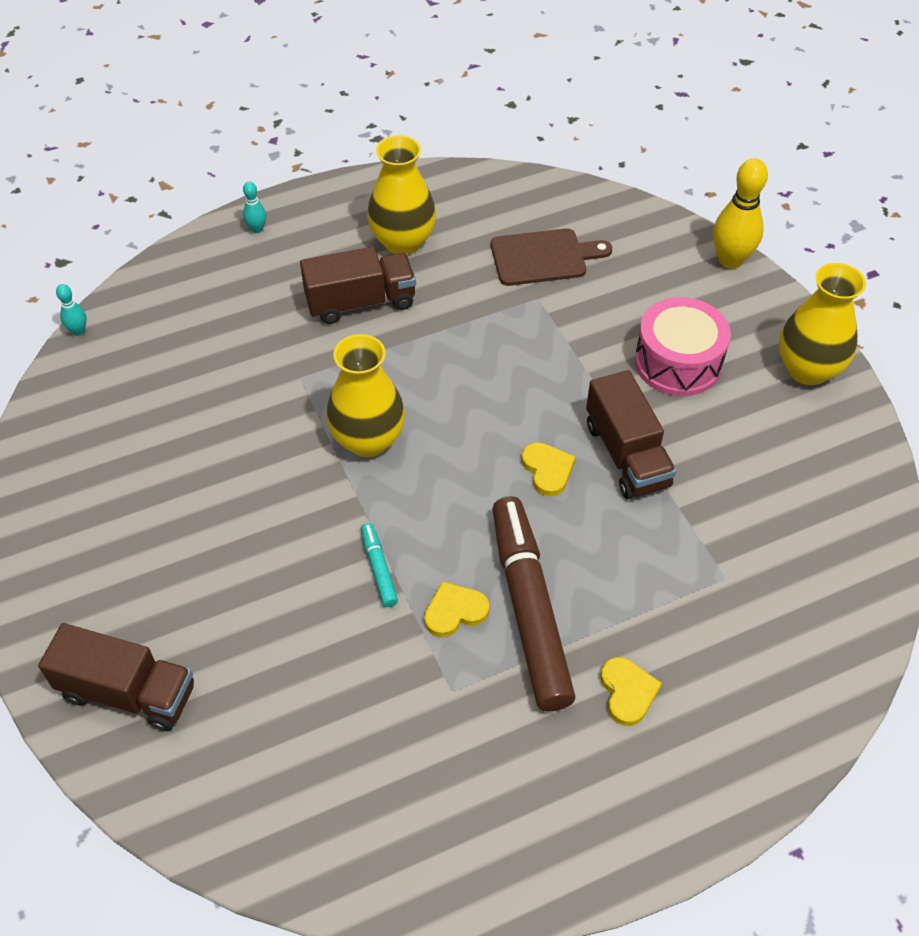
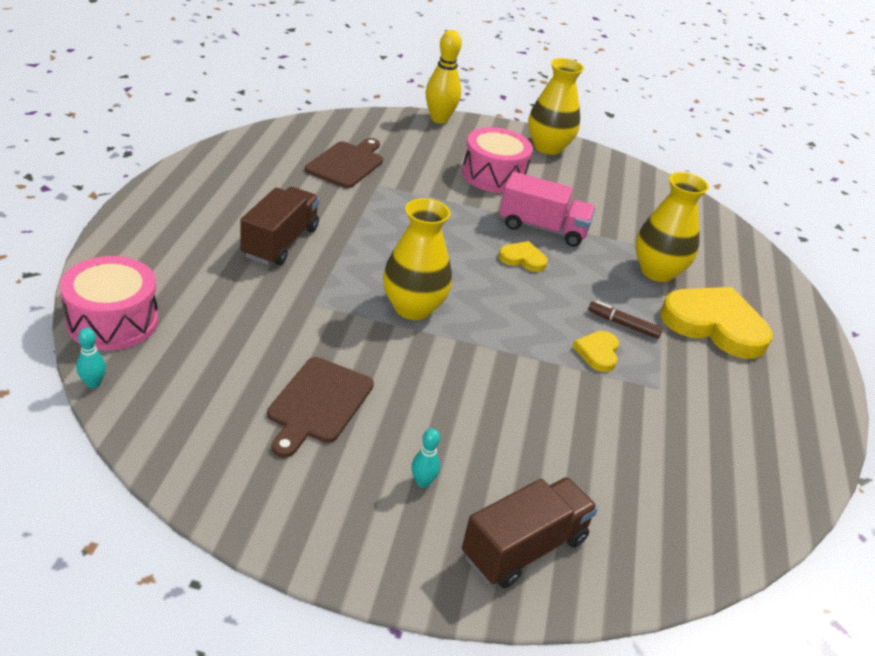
camera: 60 degrees left, 15 degrees down
turquoise bowling pin [243,182,266,233] -> turquoise bowling pin moved to [411,428,440,488]
turquoise marker [361,523,398,607] -> none
yellow vase [367,135,436,255] -> yellow vase moved to [635,172,709,282]
brown marker [492,496,575,712] -> brown marker [588,301,663,339], size x0.42
brown truck [586,370,676,499] -> pink truck [499,172,596,247]
yellow heart [601,657,662,726] -> yellow heart [660,287,773,359], size x2.12
none -> pink drum [60,256,159,351]
none -> brown cutting board [267,357,374,458]

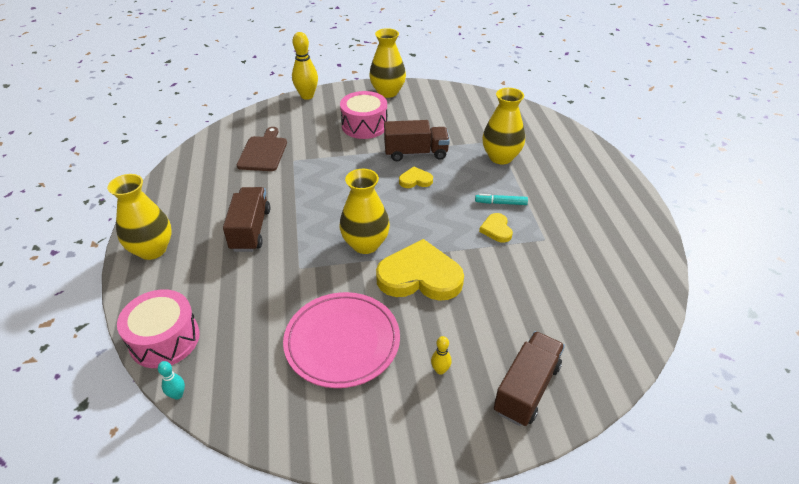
camera: 15 degrees left, 5 degrees up
brown cutting board [267,357,374,458] -> pink plate [283,292,400,388]
turquoise bowling pin [411,428,440,488] -> yellow bowling pin [431,336,452,375]
pink truck [499,172,596,247] -> brown truck [384,120,450,161]
brown marker [588,301,663,339] -> turquoise marker [475,194,528,205]
yellow heart [660,287,773,359] -> yellow heart moved to [376,239,464,301]
none -> yellow vase [107,174,172,260]

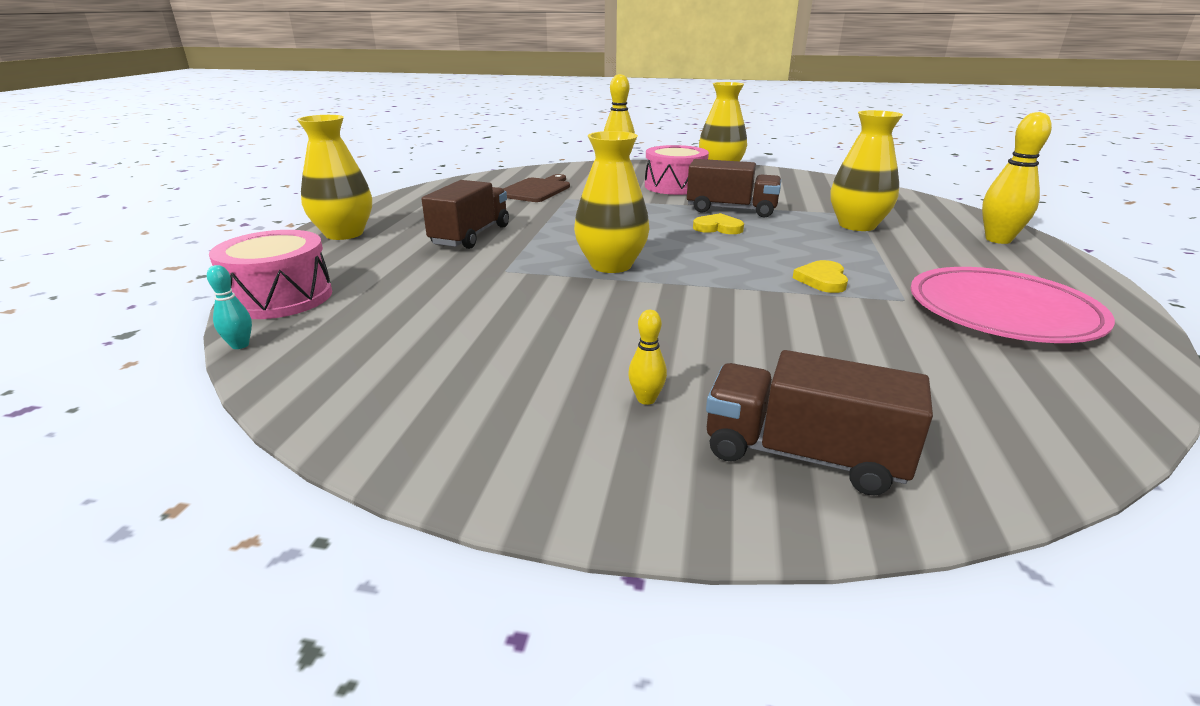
camera: 20 degrees right, 15 degrees down
pink plate [283,292,400,388] -> pink plate moved to [910,267,1115,343]
yellow heart [376,239,464,301] -> none
turquoise marker [475,194,528,205] -> none
brown truck [494,331,565,426] -> brown truck turned 120 degrees counterclockwise [706,350,933,495]
none -> yellow bowling pin [982,112,1052,244]

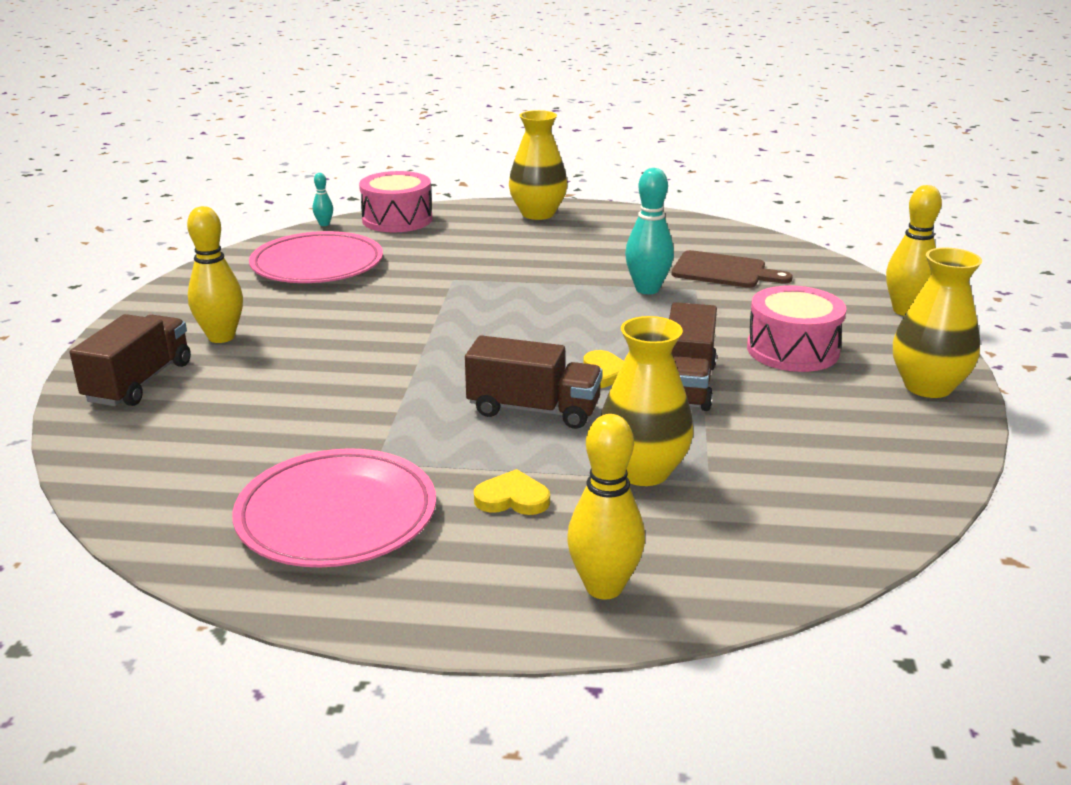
camera: 85 degrees right, 0 degrees up
brown truck [422,180,509,249] -> brown truck moved to [465,335,603,429]
yellow vase [574,131,650,273] -> none
yellow bowling pin [628,310,667,405] -> yellow bowling pin [187,206,243,343], size x2.05
yellow heart [793,260,848,293] -> yellow heart moved to [474,469,550,515]
none -> pink plate [249,231,383,283]
none -> turquoise bowling pin [625,168,674,294]

